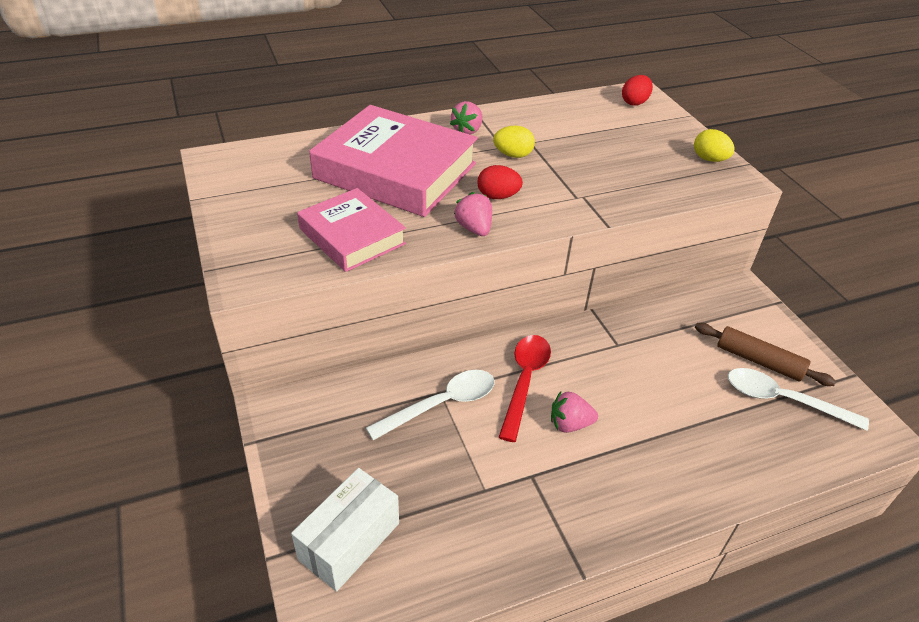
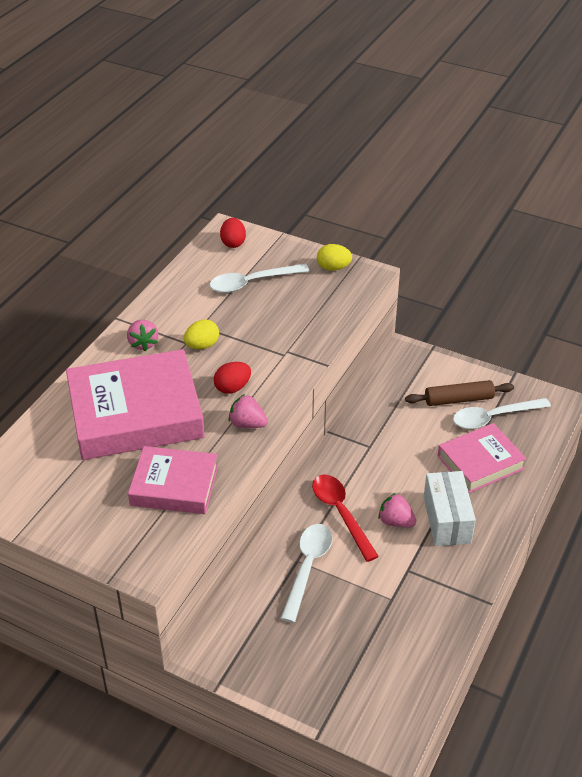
camera: 40 degrees left, 0 degrees up
white box [291,468,399,592] -> white box moved to [424,471,476,546]
pink strawberry [551,392,598,433] -> pink strawberry turned 75 degrees clockwise [378,493,416,527]
none -> white spoon [210,264,310,293]
none -> pink book [438,423,527,493]

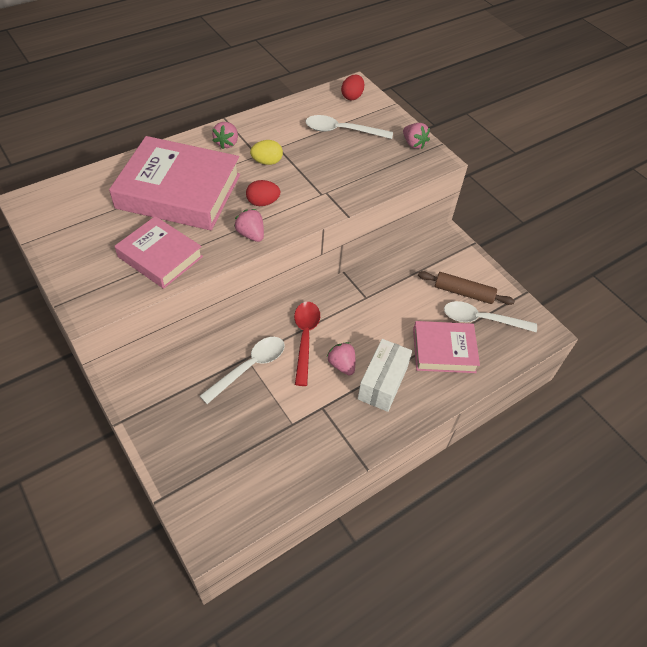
camera: 25 degrees right, 10 degrees up
yellow egg [317,244,352,271] -> pink strawberry [403,123,430,149]

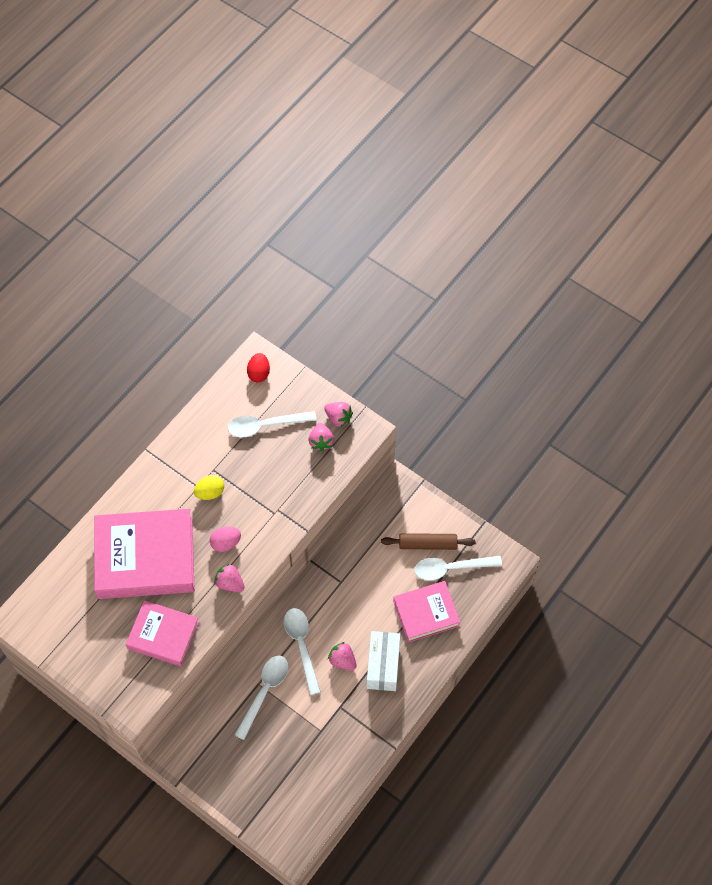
camera: 15 degrees left, 10 degrees up
pink strawberry [212,122,238,149] -> pink strawberry moved to [308,423,334,451]
red egg [246,180,280,206] -> pink egg [210,526,241,552]
red spoon [294,302,320,386] -> white spoon [284,608,321,695]

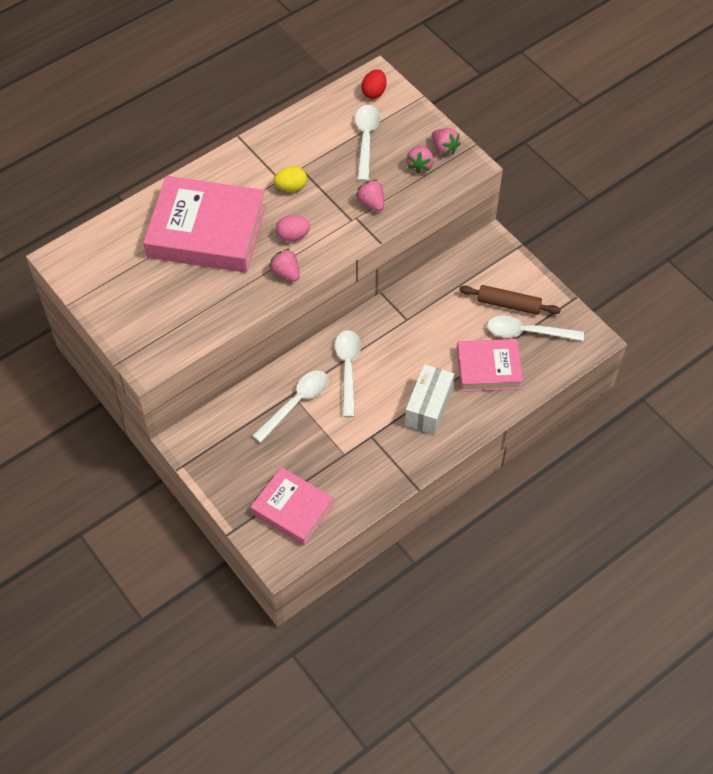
camera: 15 degrees right, 5 degrees down
pink book [126,600,199,667] -> pink book moved to [251,467,334,545]
white spoon [228,411,316,438] -> white spoon turned 90 degrees clockwise [355,105,380,182]
pink strawberry [328,642,357,671] -> pink strawberry moved to [356,180,384,211]

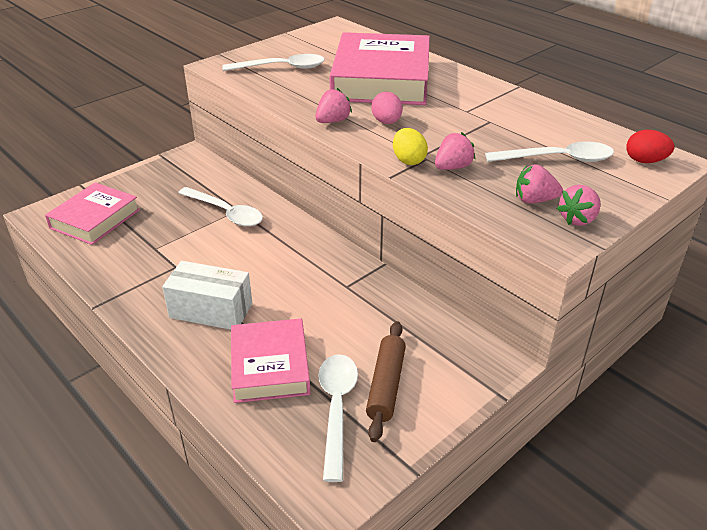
camera: 85 degrees right, 20 degrees down
yellow egg [274,166,307,192] -> yellow egg moved to [393,128,428,165]
white spoon [335,330,361,417] -> white spoon moved to [223,54,325,71]

